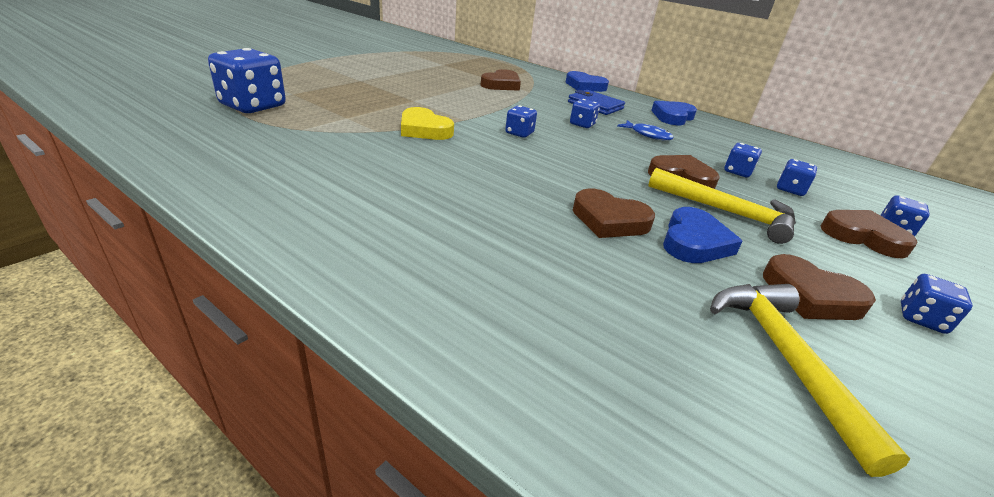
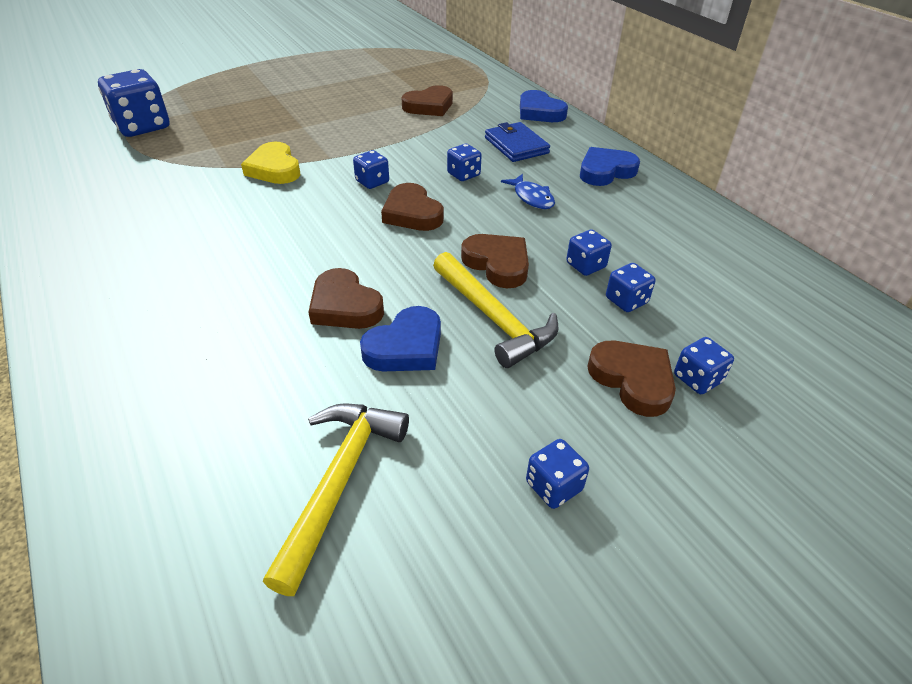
camera: 25 degrees right, 10 degrees up
brown heart [763,254,876,320] -> brown heart moved to [381,183,444,231]

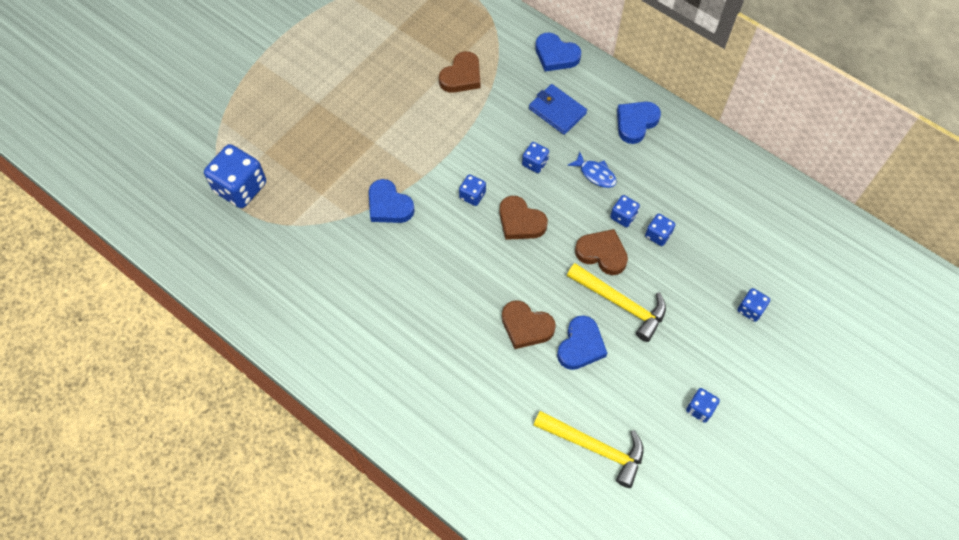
camera: 20 degrees left, 20 degrees up
yellow heart [241,142,300,184] -> blue heart [369,179,415,223]
yellow hammer [263,403,409,596] -> yellow hammer turned 120 degrees clockwise [533,411,644,488]
brown heart [587,341,676,417] -> none
blue dice [606,263,656,312] -> blue dice moved to [610,195,640,227]

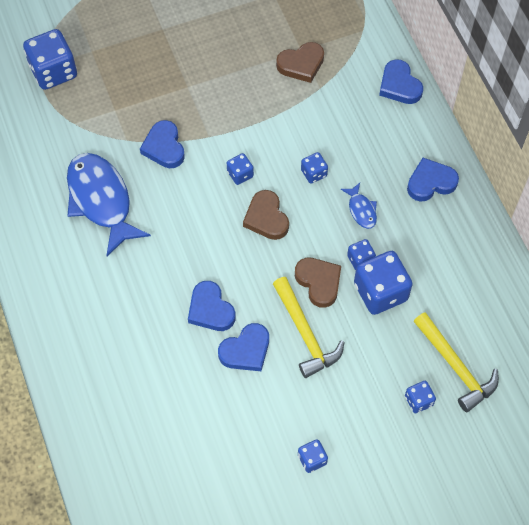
camera: 30 degrees right, 0 degrees up
brown heart [502,300,556,349] -> blue heart [188,281,236,331]
blue wallet [529,84,587,135] -> none
yellow hammer [533,411,644,488] -> yellow hammer moved to [414,312,499,412]
blue dice [645,214,675,246] -> blue dice [354,251,413,315], size x1.98
none -> blue fish [67,153,151,256]

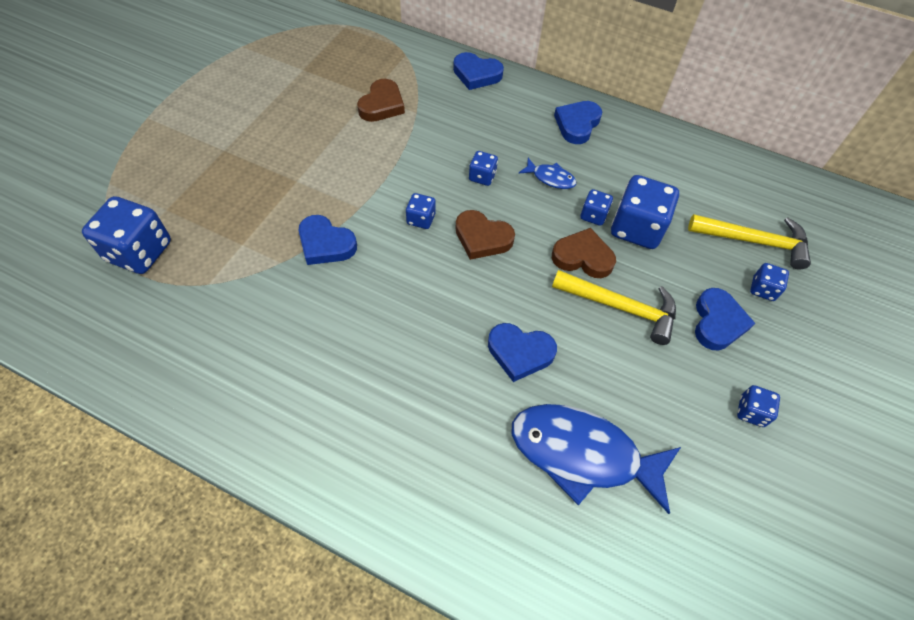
camera: 45 degrees left, 5 degrees down
blue fish [67,153,151,256] -> blue fish moved to [511,404,681,514]
blue heart [218,323,269,371] -> blue heart moved to [695,288,755,350]

